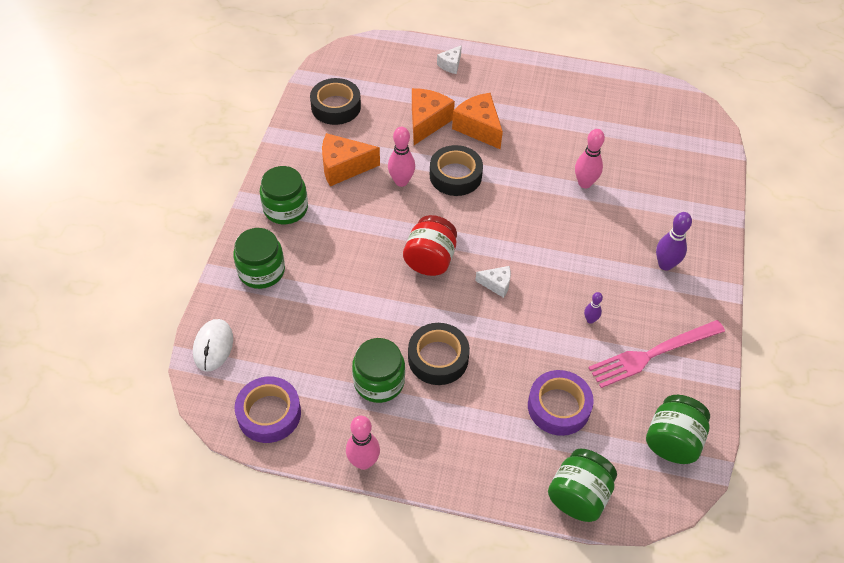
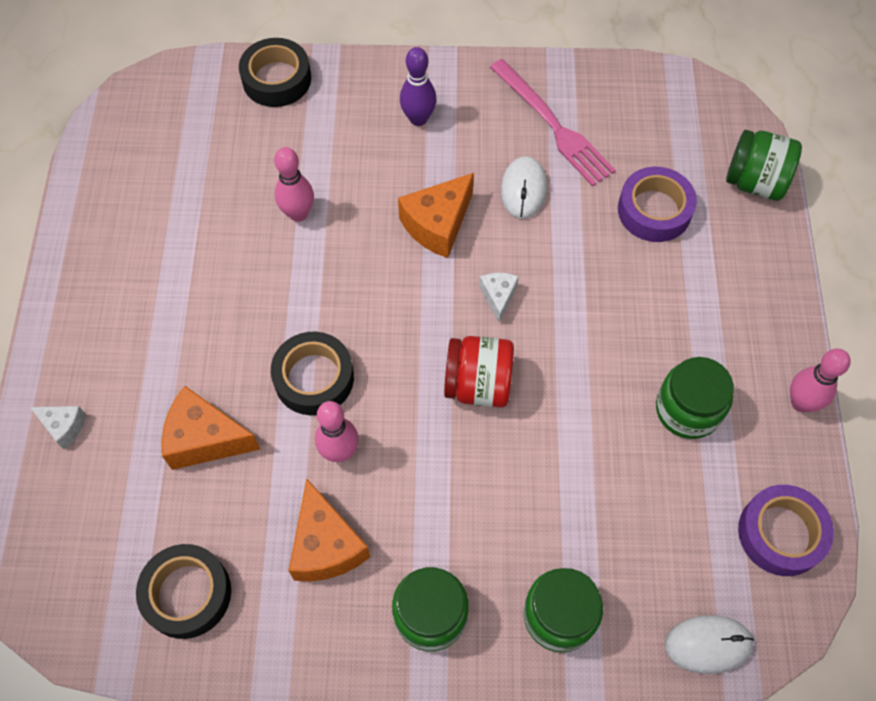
camera: 100 degrees left, 10 degrees up
black tape [408,323,470,385] -> black tape moved to [239,38,311,107]
orange cheese [452,93,503,149] -> orange cheese moved to [398,173,474,258]
purple bowling pin [584,292,603,324] -> white mouse [501,156,547,219]
green jar [646,395,710,464] -> none

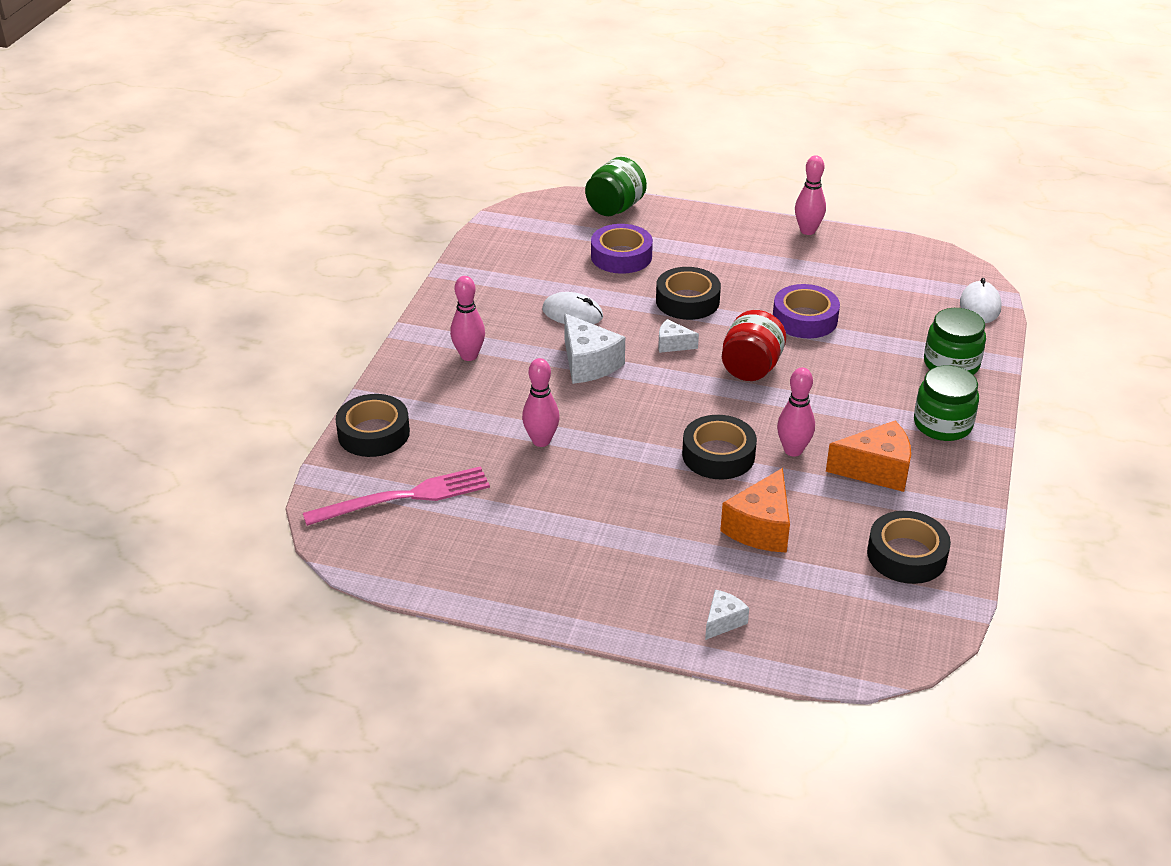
camera: 75 degrees left, 25 degrees down
orange cheese [398,173,474,258] -> white cheese [564,313,625,384]
purple bowling pin [400,47,437,126] -> pink bowling pin [450,276,485,361]
pink fork [490,59,616,186] -> pink fork moved to [303,466,490,526]
green jar [656,357,734,439] -> none
purple tape [738,485,834,576] -> purple tape moved to [773,284,840,338]
none -> black tape [656,267,721,320]

